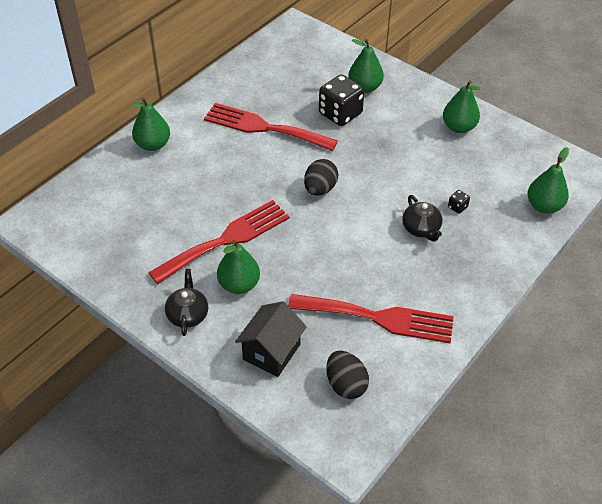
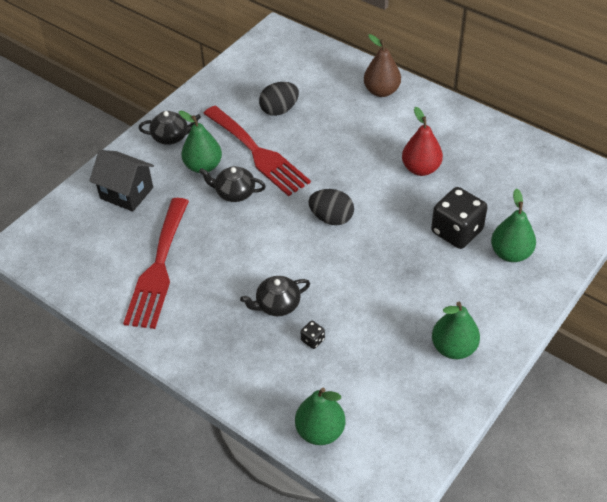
camera: 90 degrees right, 0 degrees up
green pear [131,98,170,151] -> brown pear [364,34,401,97]
red fork [204,103,338,151] -> red pear [402,107,443,176]
black egg [326,351,369,399] -> black egg moved to [259,82,299,116]
none -> black teapot [199,166,266,202]

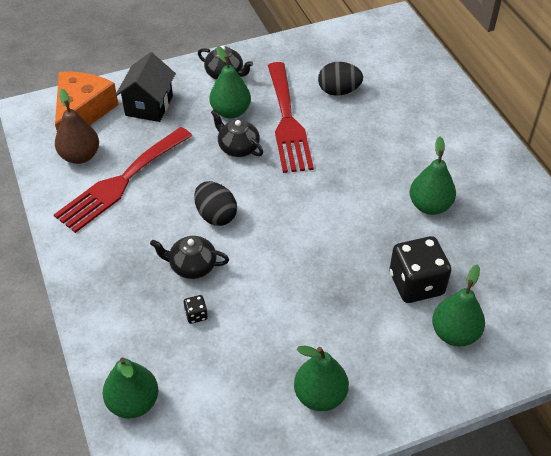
camera: 30 degrees right, 0 degrees up
black house [90,150,154,212] -> black house turned 45 degrees clockwise [115,52,176,122]
black egg [308,189,354,225] -> black egg moved to [194,181,237,226]
brown pear [364,34,401,97] -> brown pear moved to [55,89,99,164]
red pear [402,107,443,176] -> green pear [410,137,456,215]
none -> orange cheese [55,71,119,131]

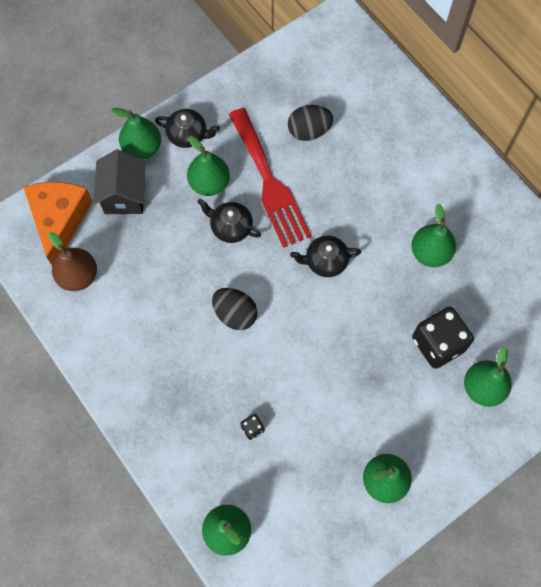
camera: 15 degrees left, 20 degrees up
red fork [54,127,192,233] -> none
black teapot [150,236,229,279] -> black teapot moved to [290,236,361,277]
none -> green pear [111,108,161,159]

